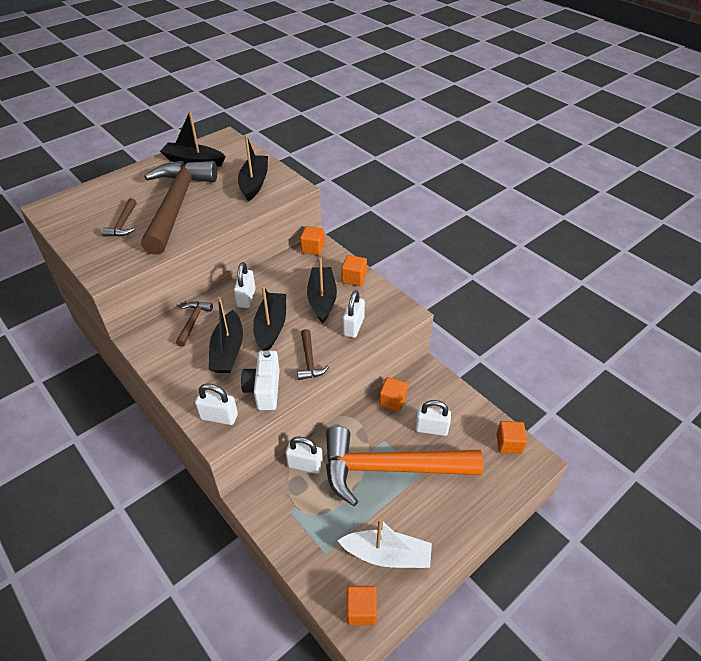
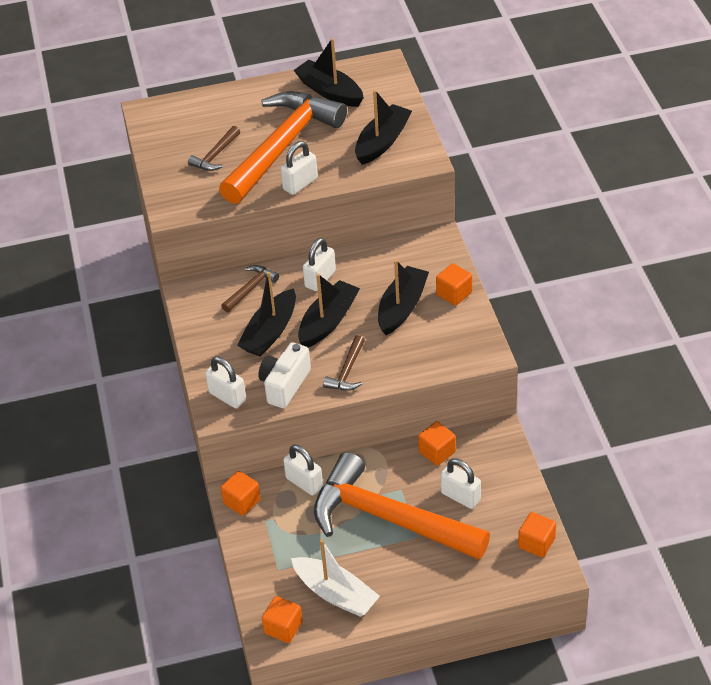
camera: 30 degrees right, 0 degrees up
brown hammer [141,161,217,255] -> orange hammer [219,91,347,204]
orange cube [300,226,325,255] -> orange cube moved to [221,471,261,516]
white padlock [343,290,365,338] -> white padlock moved to [280,141,318,195]

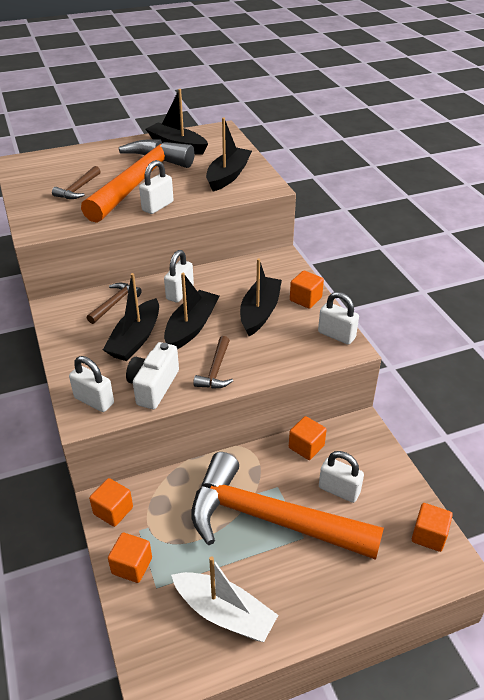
camera: 10 degrees left, 5 degrees down
orange cube [262,596,303,643] -> orange cube moved to [108,533,152,583]
white padlock [283,445,323,496] -> white padlock moved to [318,292,359,345]

